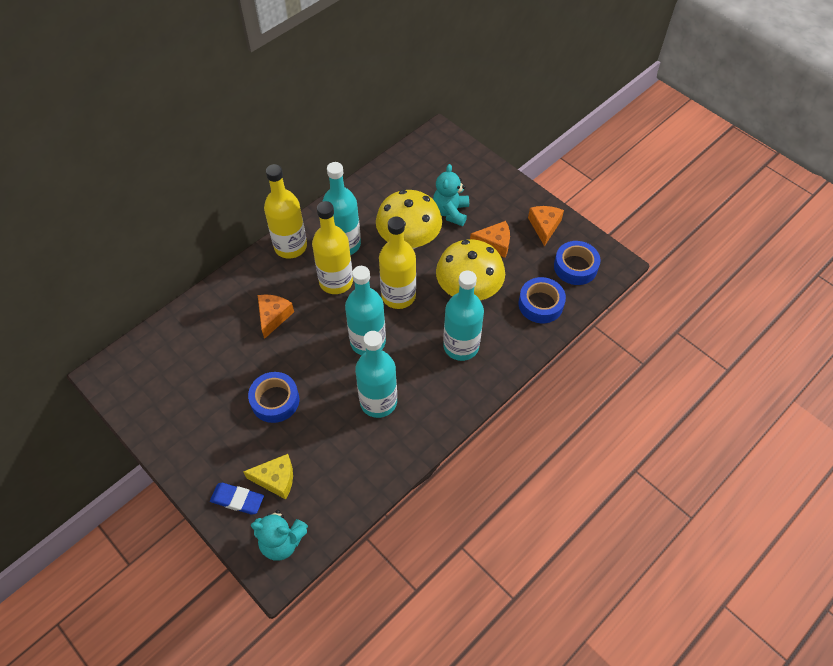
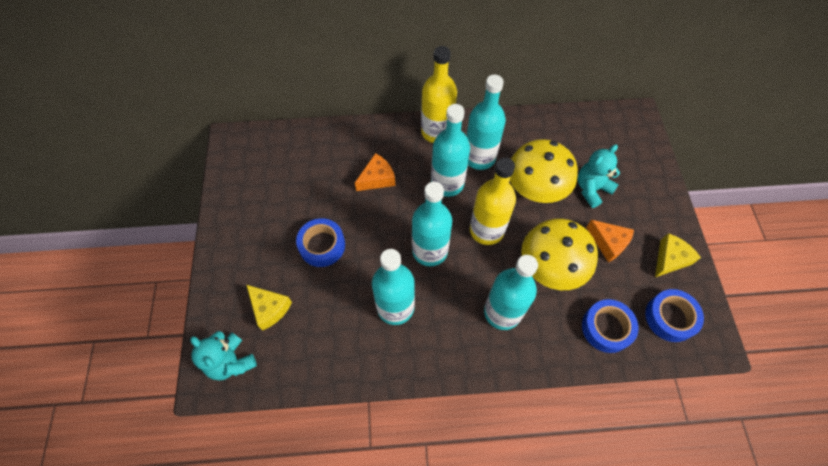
camera: 40 degrees right, 5 degrees up
blue eraser [210,483,264,515] -> none
yellow bottle [312,201,353,294] -> turquoise bottle [431,104,470,197]
orange cheese [528,206,564,246] -> yellow cheese [655,233,701,277]

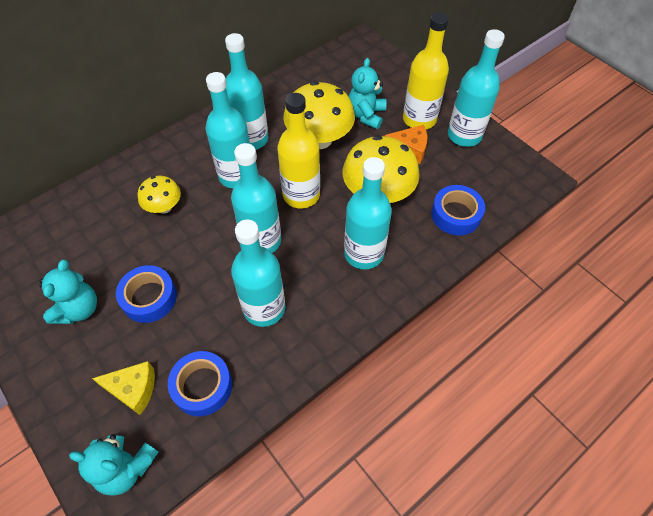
camera: 35 degrees left, 5 degrees down
orange cheese [355,153,395,191] -> yellow mushroom [138,176,181,214]
yellow bottle [421,46,457,143] -> yellow bottle moved to [403,12,449,129]
blue tape [645,289,704,342] -> blue tape moved to [168,351,232,416]
yellow cheese [655,233,701,277] -> turquoise bottle [448,29,505,147]
none -> turquoise teddy bear [40,260,97,324]

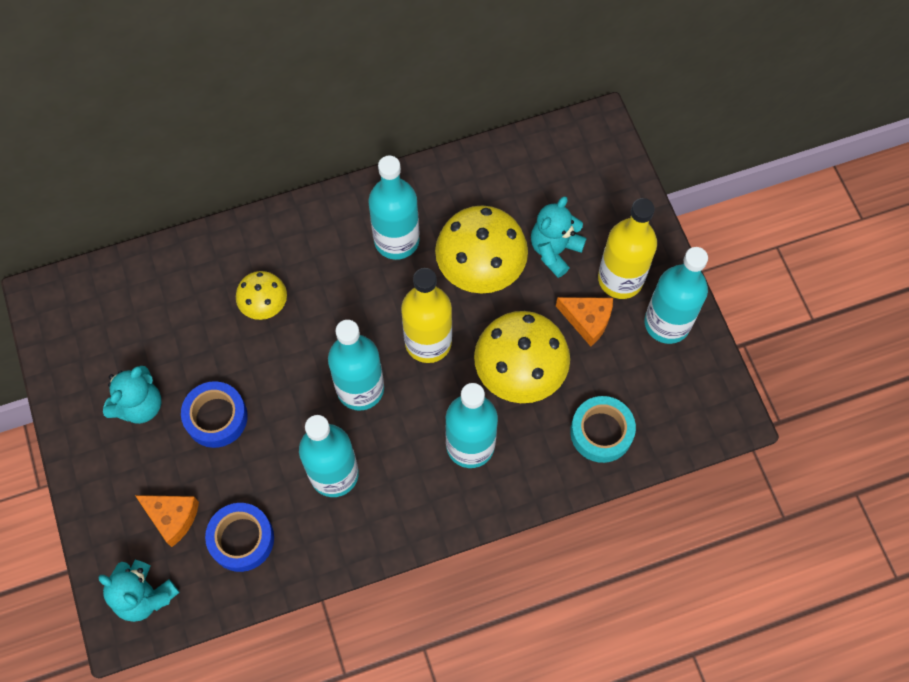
camera: 20 degrees right, 10 degrees up
yellow cheese [92,361,155,415] -> orange cheese [135,495,199,547]
turquoise bottle [206,72,250,188] -> none
blue tape [431,185,485,236] -> turquoise tape [570,396,636,463]

